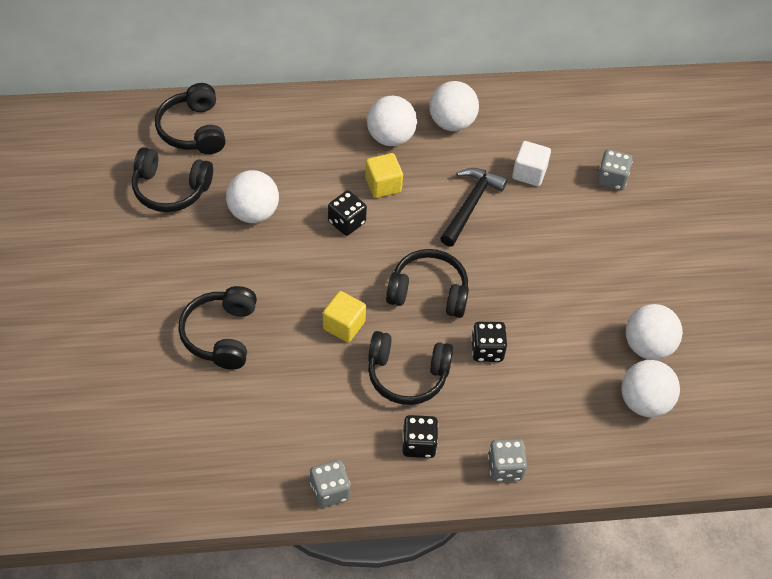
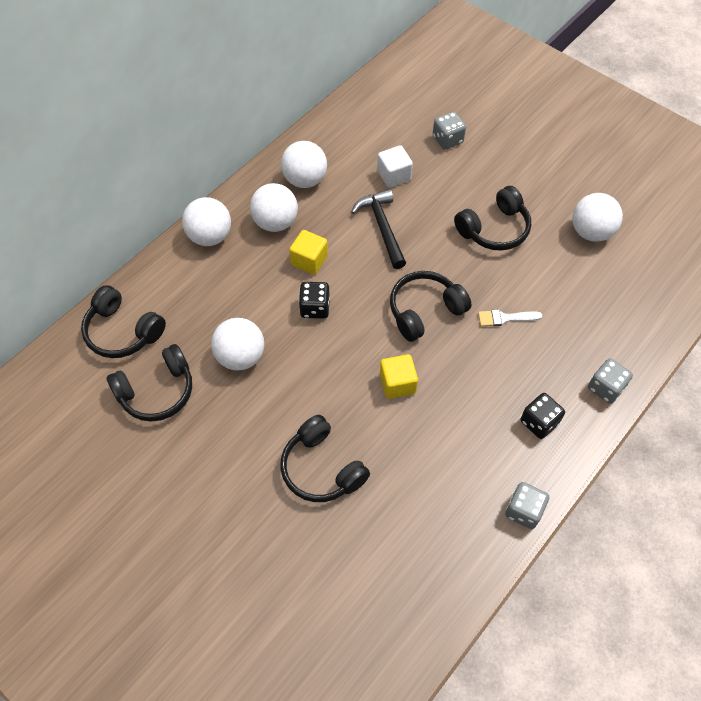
camera: 40 degrees left, 5 degrees up
black headphones [368,331,453,405] -> black headphones moved to [454,186,531,251]
black dice [471,322,507,362] -> white brush [478,310,542,327]
white ball [621,360,680,417] -> white ball moved to [182,197,231,246]

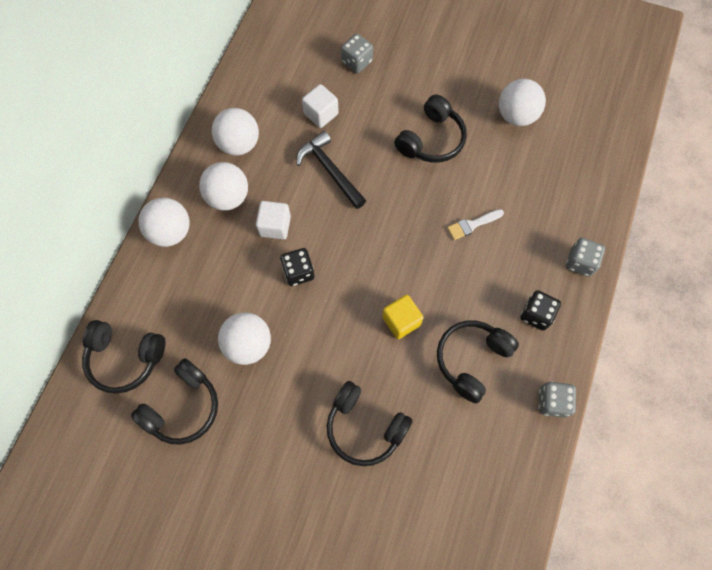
camera: 20 degrees left, 10 degrees up
yellow cube [289,230,328,275] -> white cube [256,201,291,240]
black headphones [390,271,472,342] -> black headphones moved to [437,320,519,403]

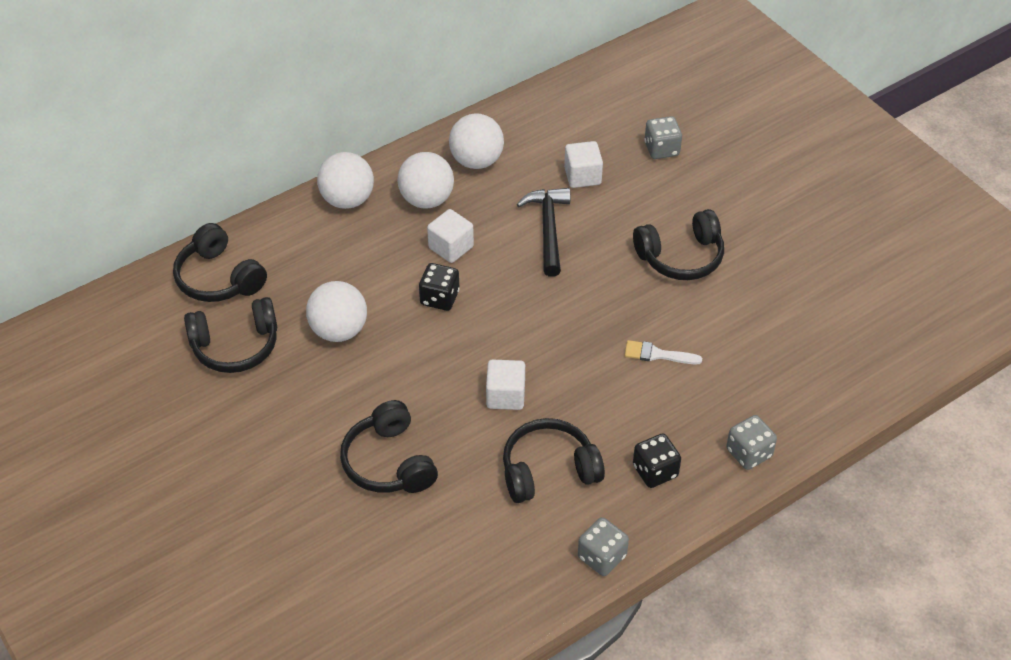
camera: 35 degrees right, 20 degrees down
yellow cube [382,295,424,339] -> white cube [486,360,525,410]
white ball [499,79,546,126] -> none

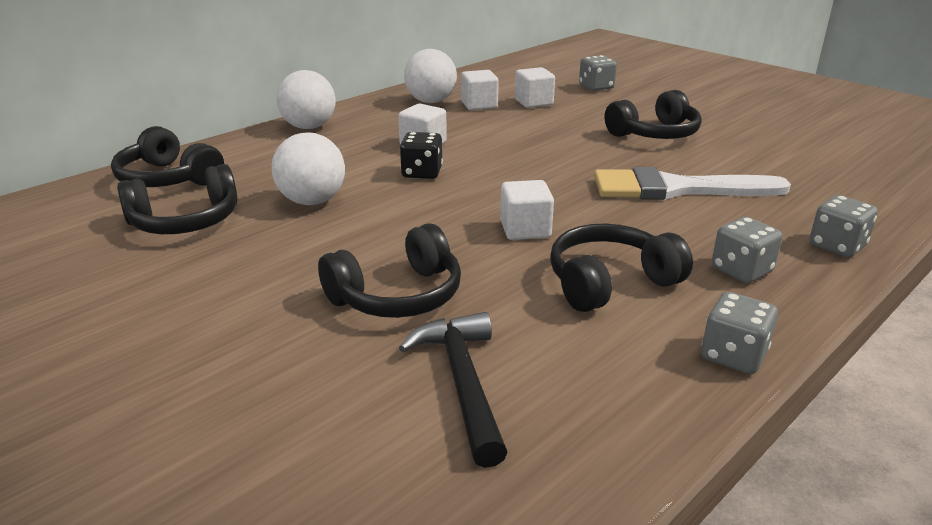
camera: 10 degrees left, 20 degrees down
black headphones [340,400,438,493] -> black headphones turned 90 degrees counterclockwise [318,223,461,318]
white ball [398,152,454,209] -> none
black hammer [517,188,570,277] -> black hammer moved to [399,312,508,468]
white brush [624,340,702,364] -> white brush [594,167,791,200], size x2.22
black dice [633,433,681,488] -> grey dice [712,217,783,283]
none -> white cube [461,70,499,110]

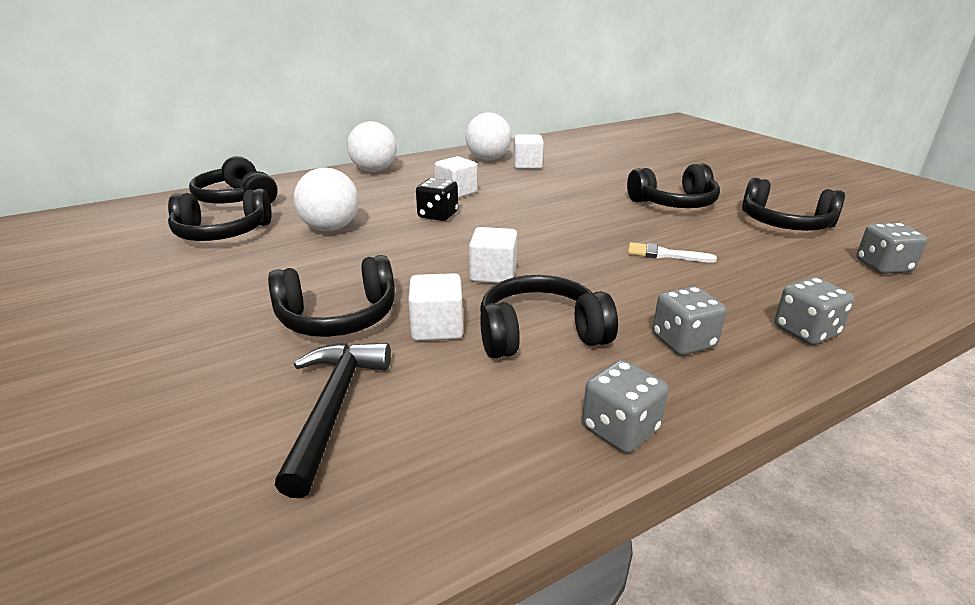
camera: 15 degrees right, 0 degrees up
white cube [515,67,555,108] -> white cube moved to [408,273,463,341]
grey dice [579,55,617,91] -> grey dice moved to [856,223,927,274]
white brush [594,167,791,200] -> white brush [628,242,717,263], size x0.45
none -> black headphones [742,178,845,231]

